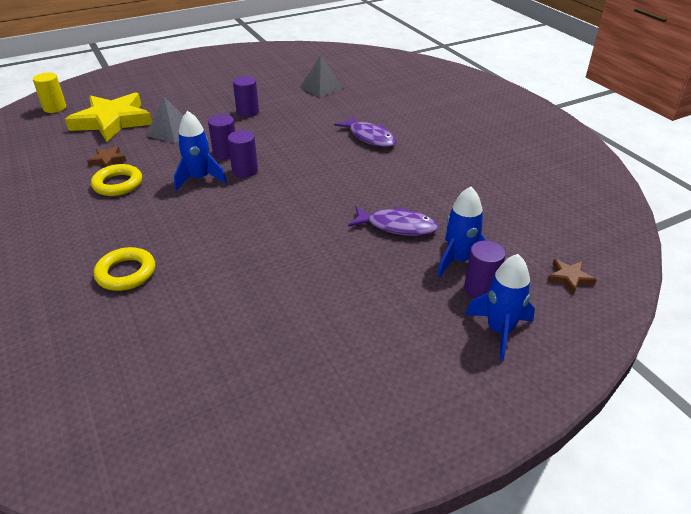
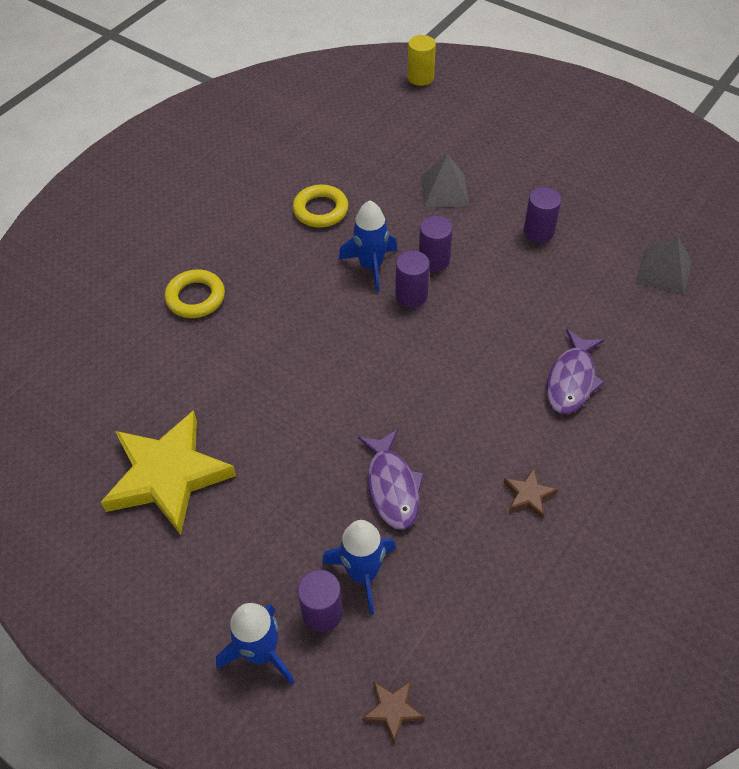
camera: 65 degrees right, 15 degrees up
yellow star [65,92,152,142] -> yellow star moved to [101,410,236,535]
brown star [87,146,126,167] -> brown star moved to [503,468,558,519]

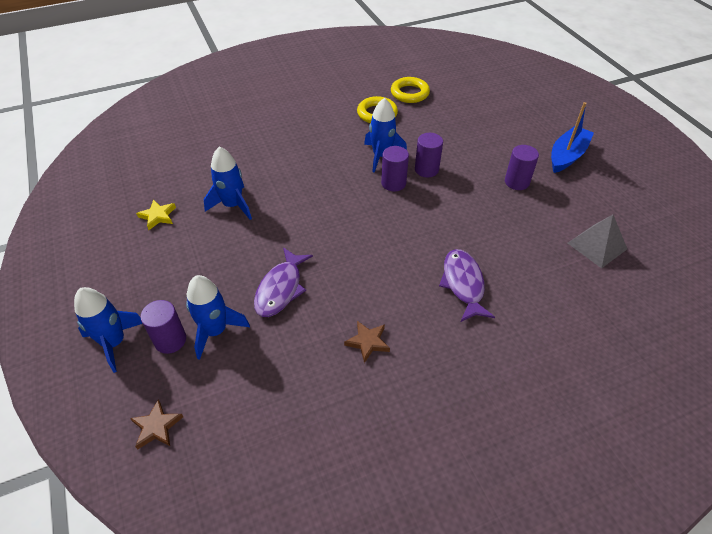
camera: 30 degrees right, 5 degrees down
yellow star [101,410,236,535] -> yellow star [136,200,176,230], size x0.41
yellow ring [165,269,225,318] -> yellow ring moved to [391,77,430,103]
yellow cylinder [408,35,436,86] -> none
grey pyramid [421,154,469,208] -> none
purple fish [546,329,605,414] -> purple fish turned 120 degrees clockwise [439,249,495,322]
none -> blue rocket [204,146,252,220]
none -> blue boat [551,102,594,173]

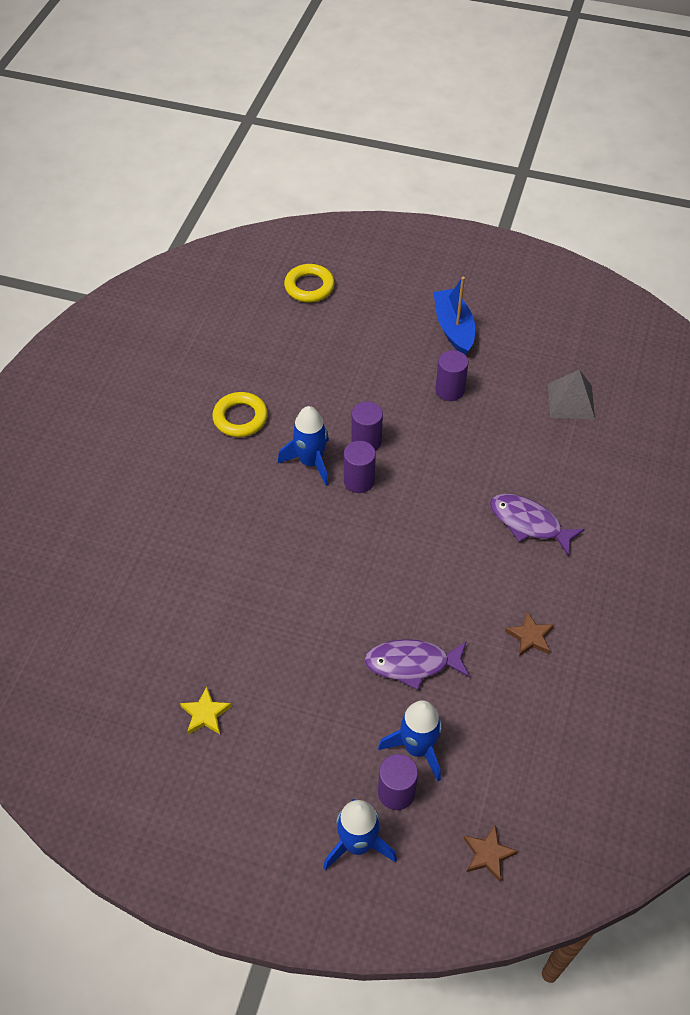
camera: 50 degrees left, 5 degrees up
blue rocket [204,146,252,220] -> none
purple fish [254,247,313,317] -> purple fish turned 120 degrees clockwise [364,639,470,690]
yellow ring [391,77,430,103] -> yellow ring moved to [284,264,335,303]

